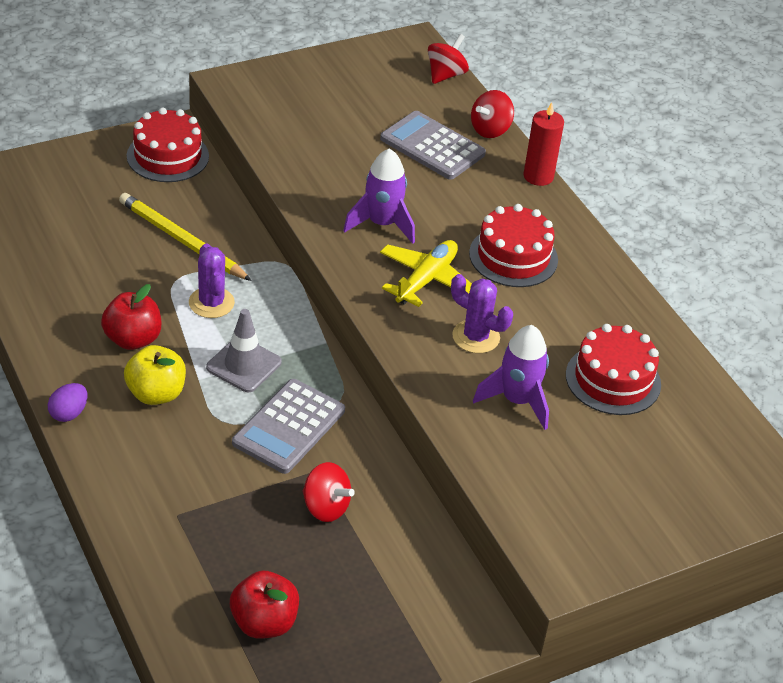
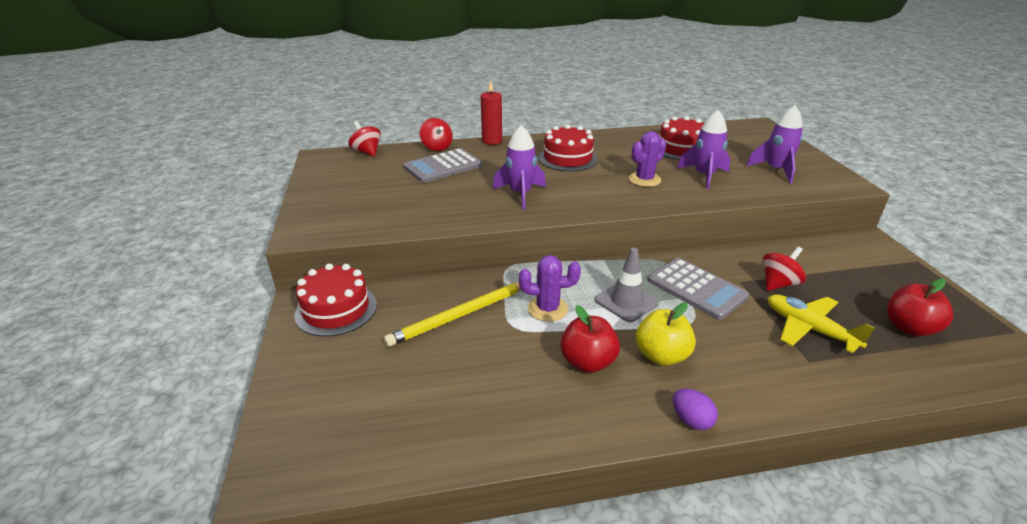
camera: 70 degrees left, 10 degrees down
yellow plane [380,240,472,307] -> yellow plane moved to [768,294,875,353]
none -> purple rocket [746,105,803,183]

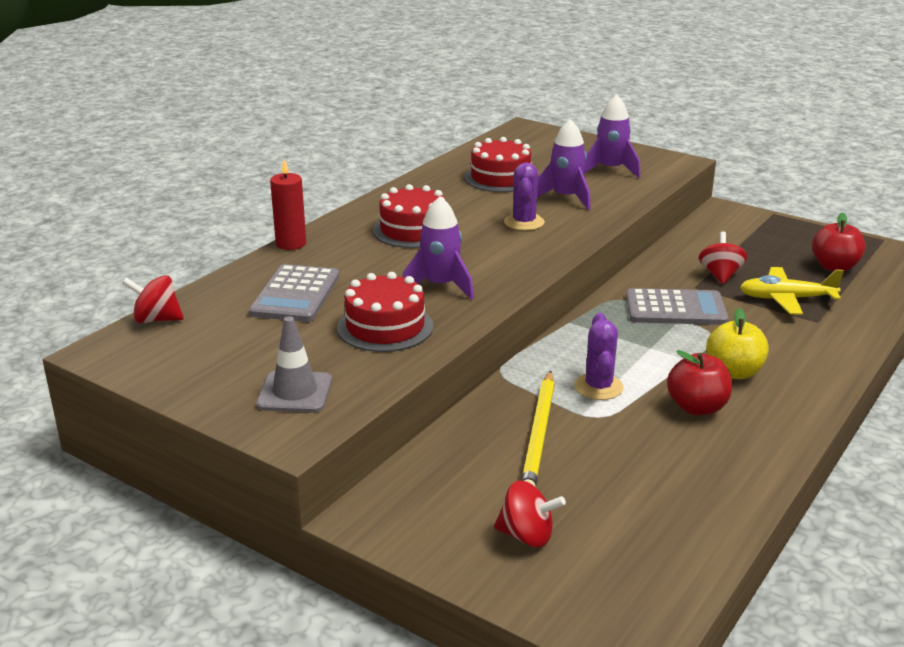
camera: 45 degrees left, 5 degrees down
red cake [295,263,377,337] -> red cake moved to [337,272,434,352]
red spinning top [420,118,453,151] -> red spinning top moved to [494,480,566,548]
purple cactus [519,255,581,322] -> purple cactus turned 45 degrees counterclockwise [575,313,624,400]
grey traffic cone [595,248,659,322] -> grey traffic cone moved to [256,316,332,412]
purple egg [673,388,718,430] -> none

